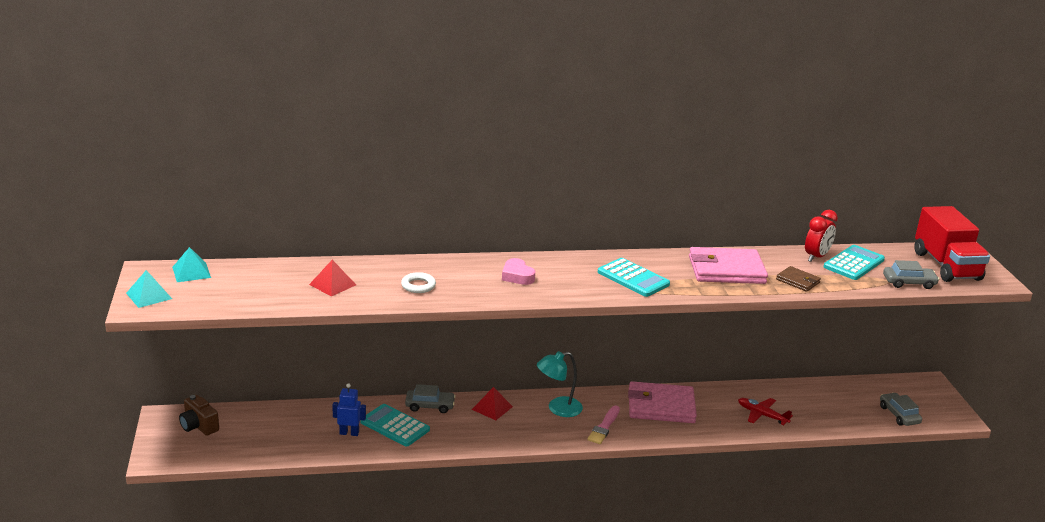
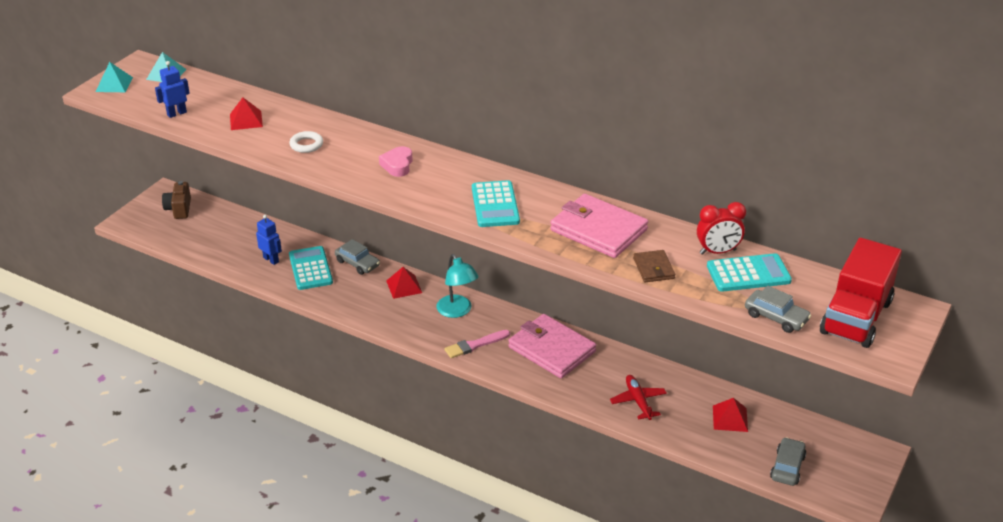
camera: 40 degrees right, 10 degrees up
turquoise lamp [537,351,583,417] -> turquoise lamp turned 135 degrees counterclockwise [436,254,479,318]
none -> blue robot [155,61,190,118]
none -> red pyramid [713,398,748,432]

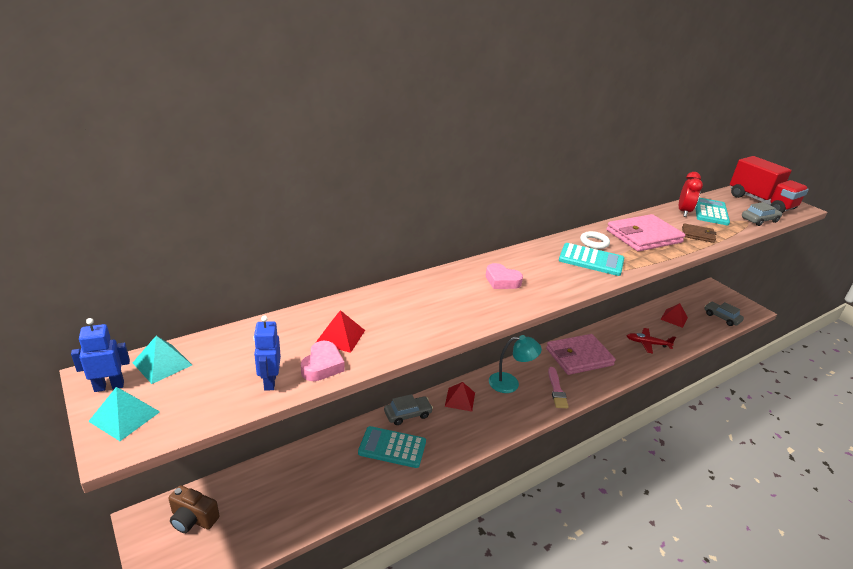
camera: 65 degrees left, 5 degrees down
blue robot [256,215,282,265] -> blue robot moved to [71,318,130,392]
white ring [289,131,323,153] -> white ring moved to [580,231,610,249]
none -> pink heart [301,341,344,381]

